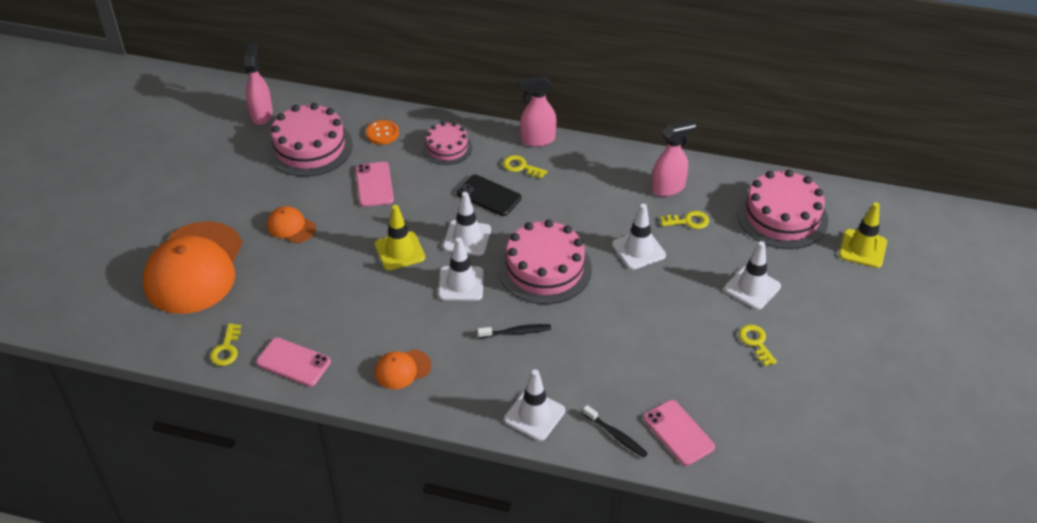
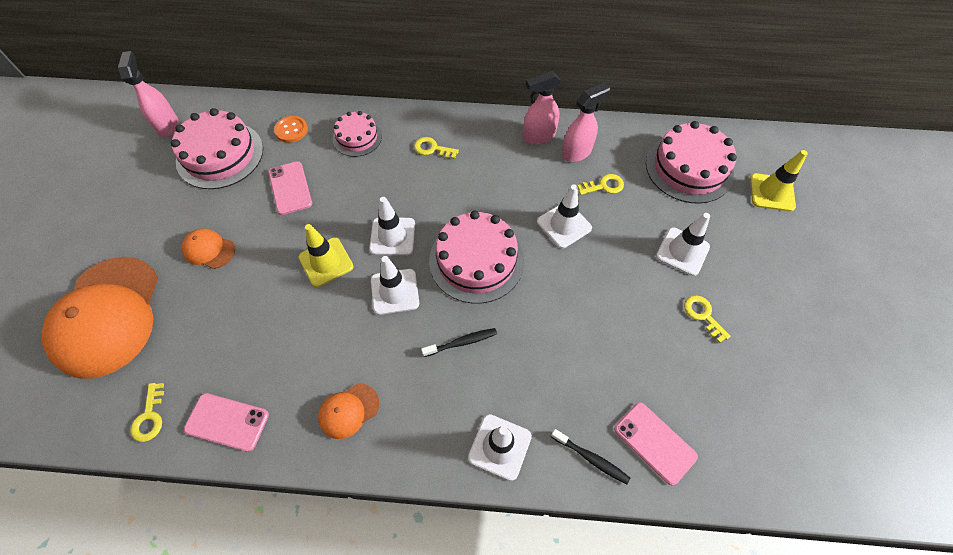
camera: 10 degrees left, 15 degrees up
black phone [457,175,521,216] -> none
pink spray bottle [518,75,556,147] -> pink spray bottle moved to [523,71,561,145]

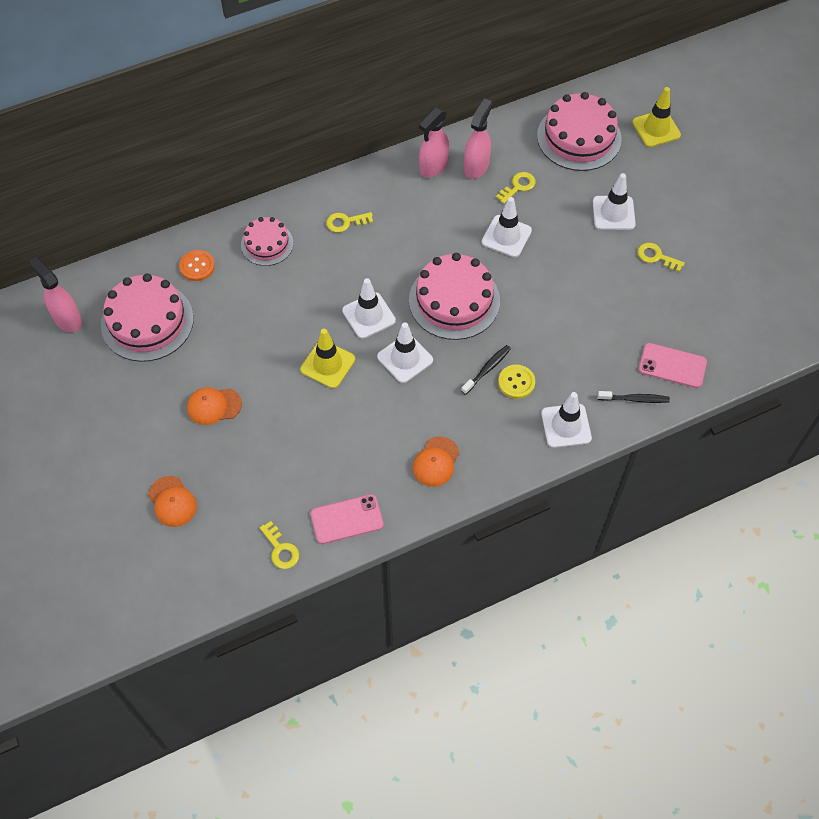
camera: 30 degrees left, 0 degrees up
orange cap [41,257,158,379] -> orange cap [148,476,197,527], size x0.44
pink phone [269,161,312,215] -> none
none -> yellow button [498,365,535,399]

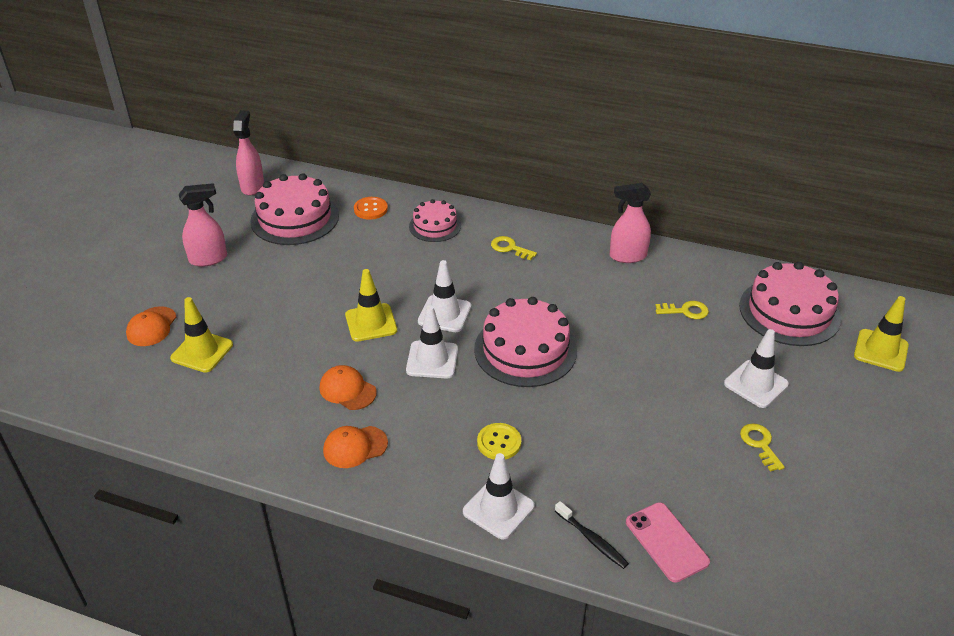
camera: 45 degrees right, 20 degrees down
orange cap [187,387,242,425] -> orange cap moved to [320,365,377,410]
yellow key [260,521,299,569] -> none
pink phone [311,494,384,544] -> none
black toothbrush [461,345,511,395] -> none
pink spray bottle [464,99,493,179] -> pink spray bottle moved to [179,183,227,267]
white traffic cone [482,197,532,257] -> none
none -> yellow traffic cone [170,297,233,373]

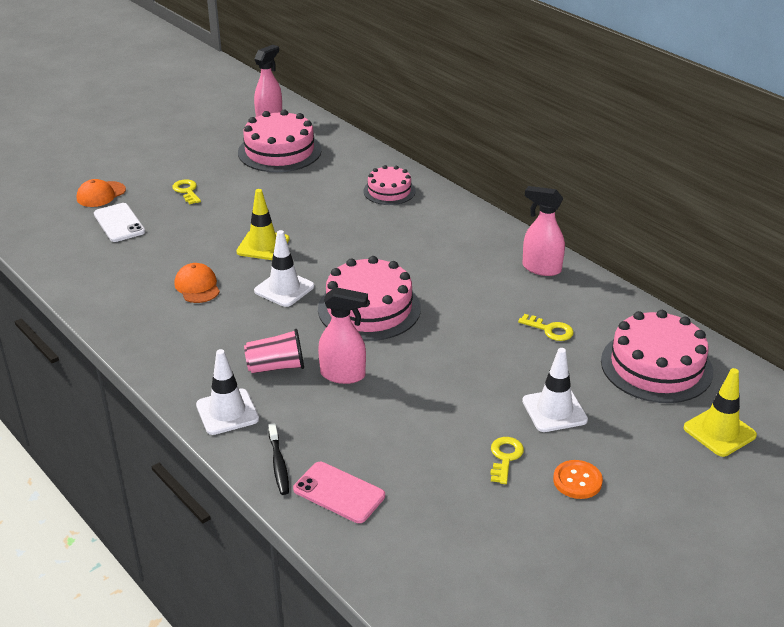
camera: 30 degrees right, 5 degrees down
yellow traffic cone [170,297,233,373] -> white phone [94,203,145,242]
pink spray bottle [179,183,227,267] -> pink spray bottle moved to [318,287,368,384]
orange cap [323,426,388,468] -> none
orange button [354,197,388,220] -> orange button moved to [553,460,603,499]
white traffic cone [418,260,471,332] -> none
yellow button [477,423,521,460] -> pink cup [244,329,304,373]
yellow key [491,236,537,260] -> yellow key moved to [172,179,201,204]
pink phone [626,502,710,583] -> pink phone turned 60 degrees counterclockwise [293,462,385,523]

